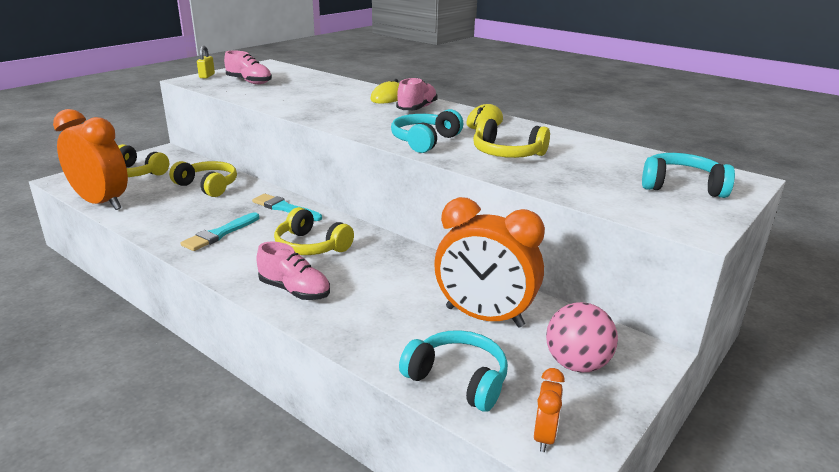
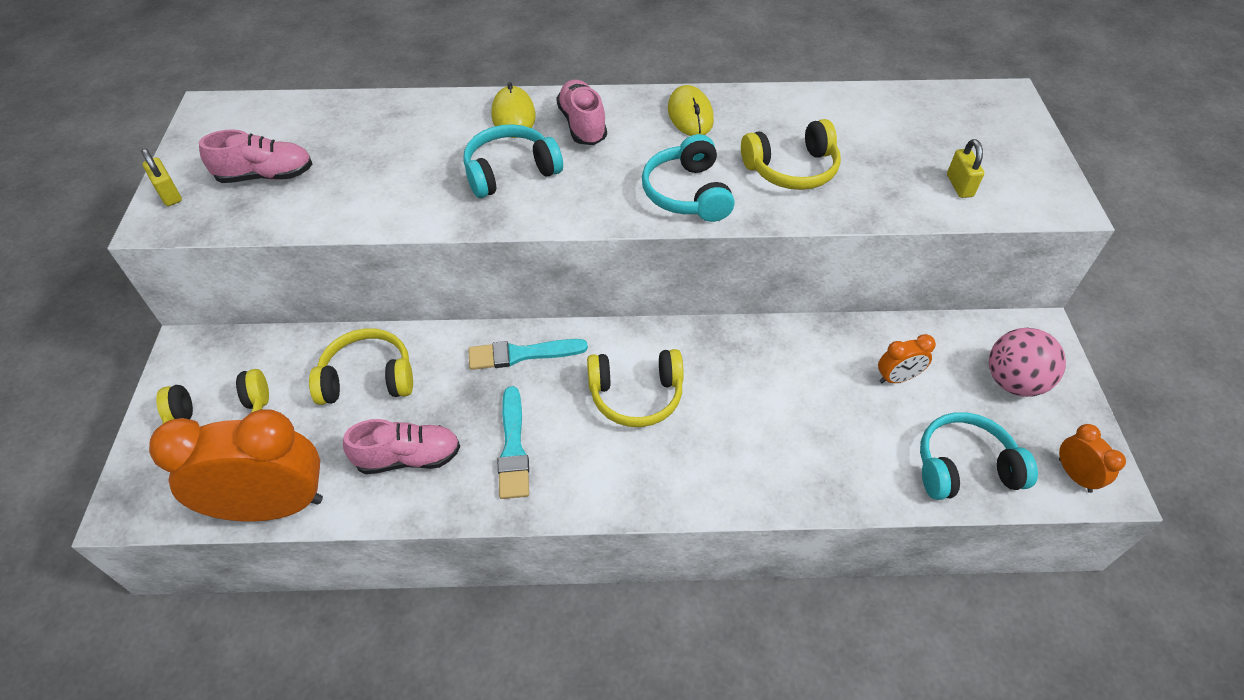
camera: 40 degrees left, 25 degrees up
pink shoe [256,242,330,300] -> pink shoe moved to [343,419,460,474]
orange clock [434,197,545,328] -> orange clock [878,334,936,383], size x0.44
turquoise headphones [642,153,735,198] -> turquoise headphones moved to [463,124,563,198]
none -> yellow padlock [947,139,984,198]

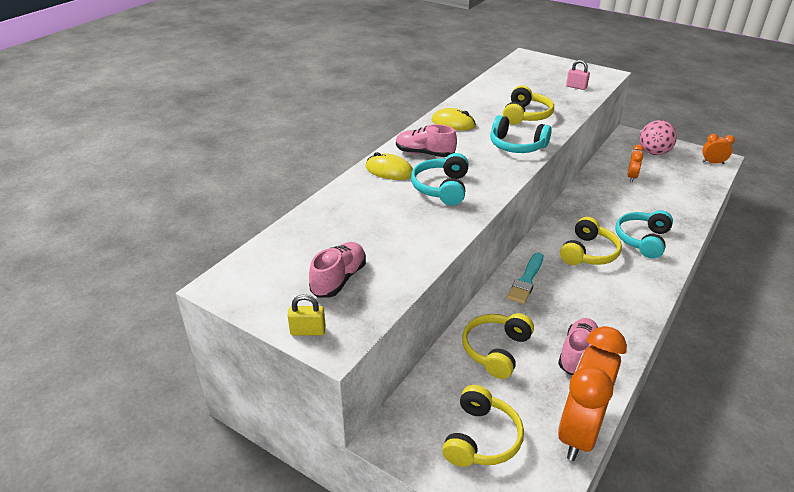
camera: 55 degrees left, 15 degrees down
turquoise brush [498,386,529,499] -> none
turquoise headphones [920,412,1038,500] -> turquoise headphones moved to [615,210,673,259]
yellow padlock [947,139,984,198] -> pink padlock [566,60,590,90]

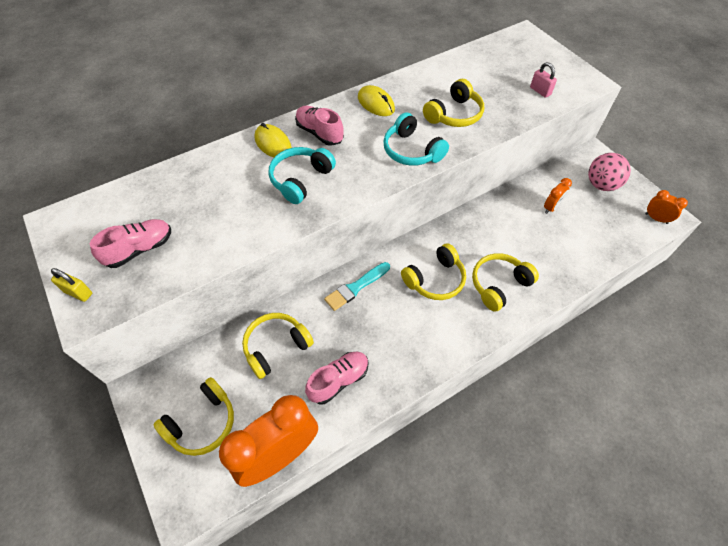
camera: 25 degrees right, 20 degrees up
turquoise headphones [615,210,673,259] -> yellow headphones [472,253,539,312]

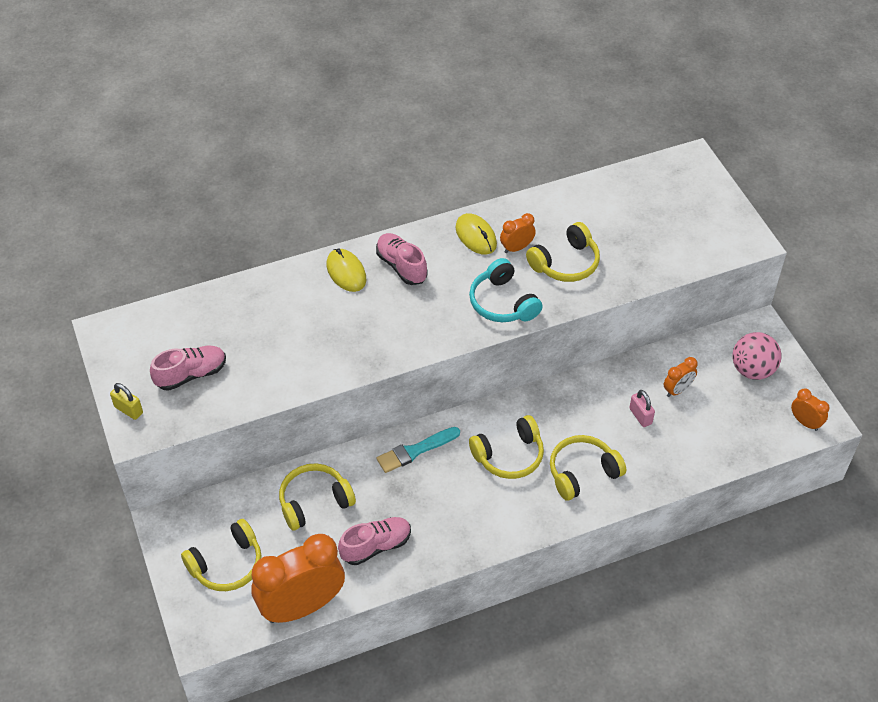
camera: 10 degrees right, 5 degrees down
turquoise headphones [269,147,336,204] -> none
pink padlock [530,62,557,98] -> pink padlock moved to [629,390,655,427]
none -> orange clock [500,213,536,253]

